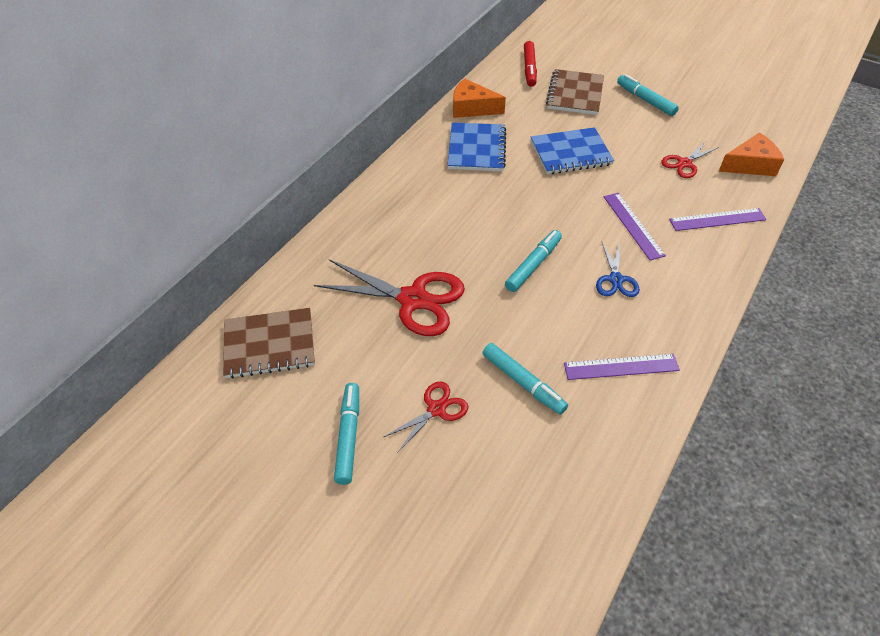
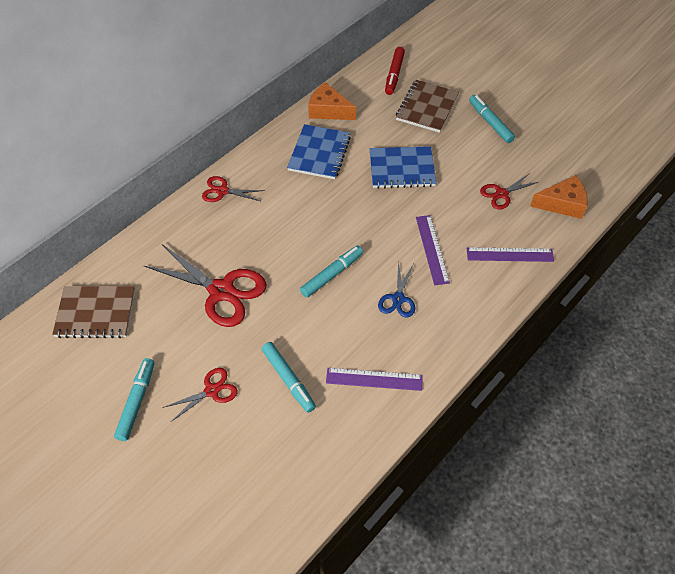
camera: 10 degrees right, 5 degrees up
none -> red scissors [202,176,265,202]

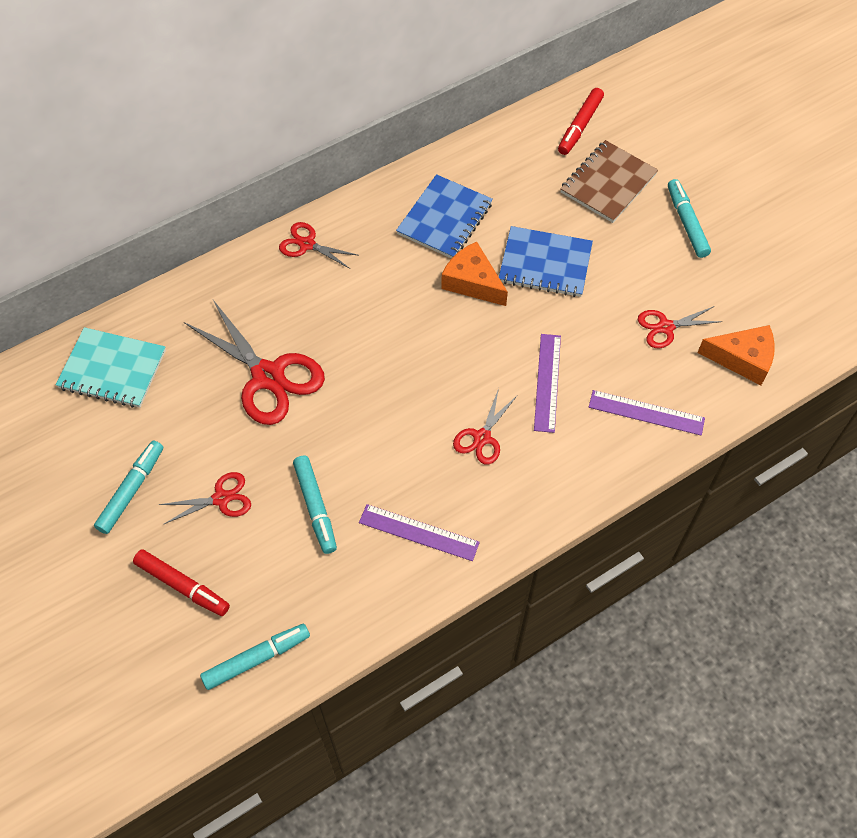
camera: 15 degrees right, 5 degrees up
brown notebook [52,286,135,338] -> turquoise notebook [56,327,166,408]
turquoise marker [300,246,363,298] -> turquoise marker moved to [200,624,310,690]
orange cheese [308,82,356,120] -> orange cheese moved to [441,242,508,306]
blue scissors [378,261,415,318] -> red scissors [453,388,517,465]
none -> red marker [133,549,230,616]

